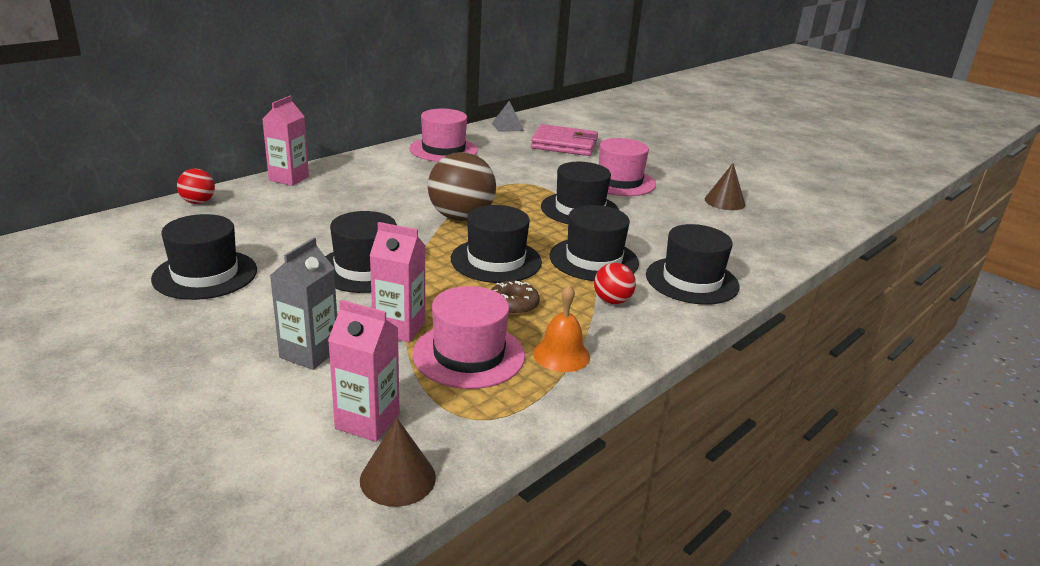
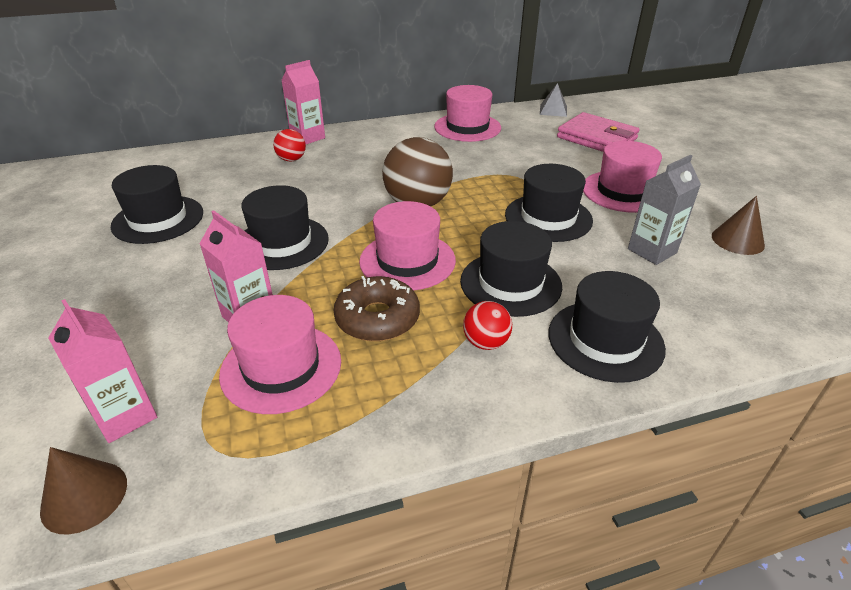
camera: 30 degrees right, 10 degrees up
red ball [177,168,215,204] -> red ball moved to [273,129,306,161]
grey carton [270,237,337,370] -> grey carton moved to [628,155,701,265]
black hat [451,205,542,283] -> pink hat [359,201,456,291]
brown donut [491,281,540,315] -> brown donut [333,276,420,342], size x1.54
orange bell [533,285,590,372] -> none

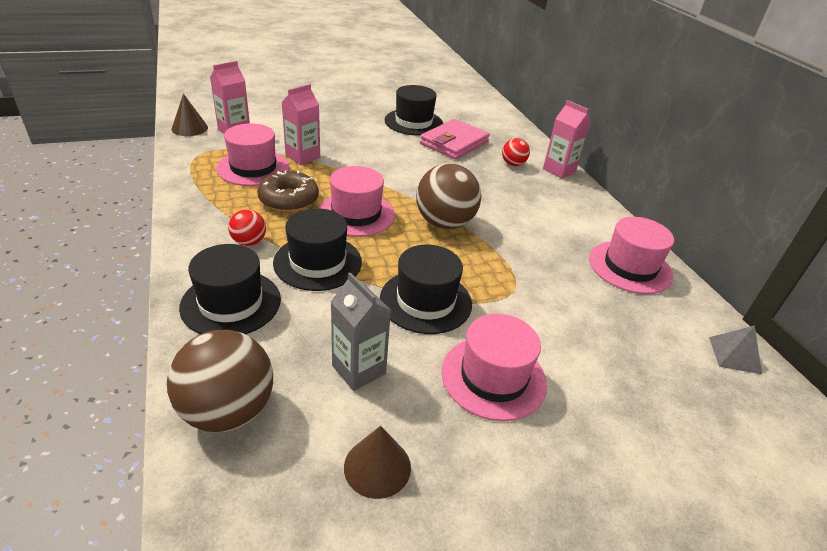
camera: 85 degrees right, 0 degrees up
black hat [241,185,329,270] -> none
pink wallet [557,112,640,152] -> pink wallet moved to [420,119,490,160]
none -> brown ball [167,330,273,432]

